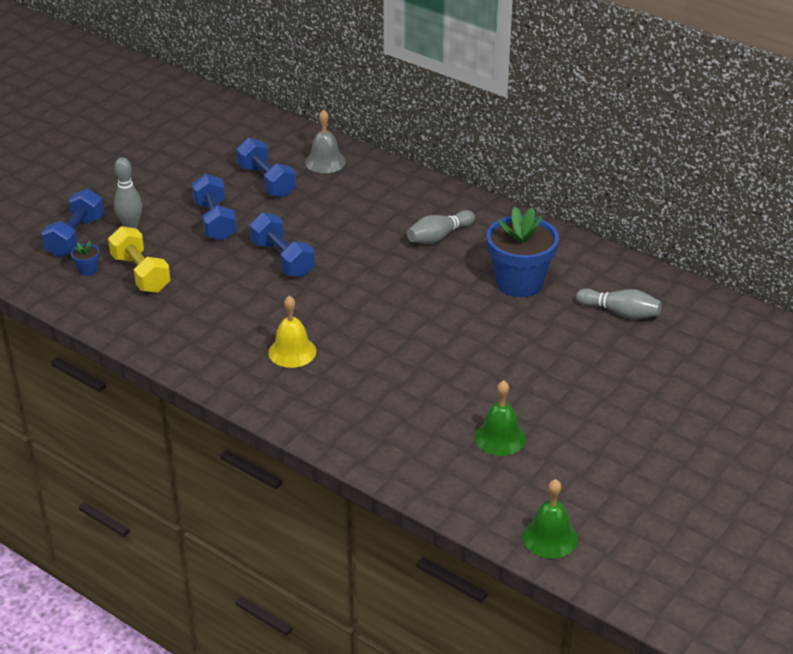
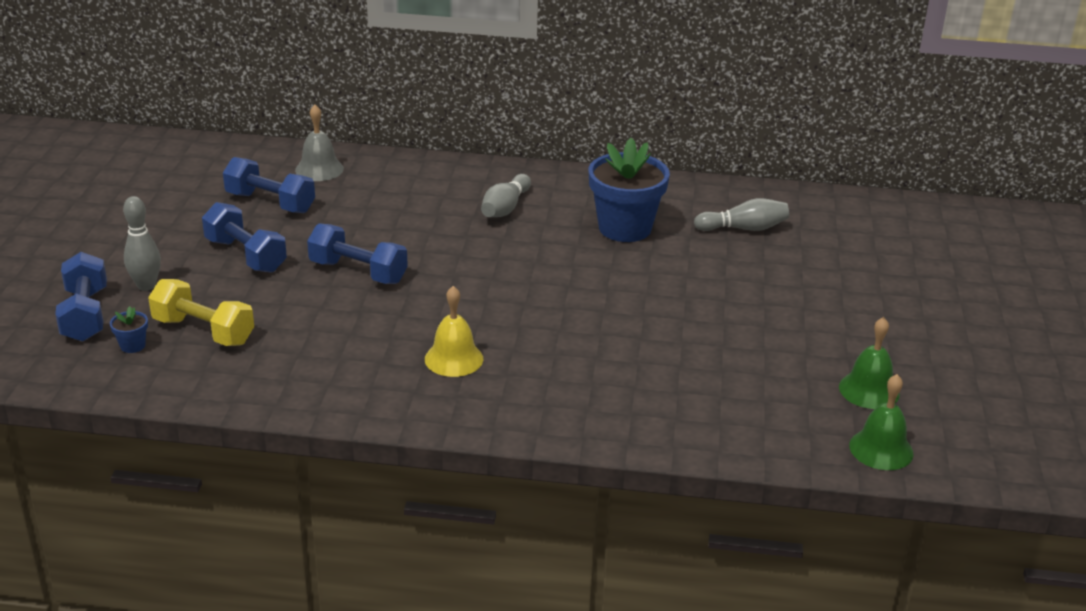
camera: 30 degrees left, 5 degrees down
green bell [475,380,526,456] -> green bell moved to [839,317,900,409]

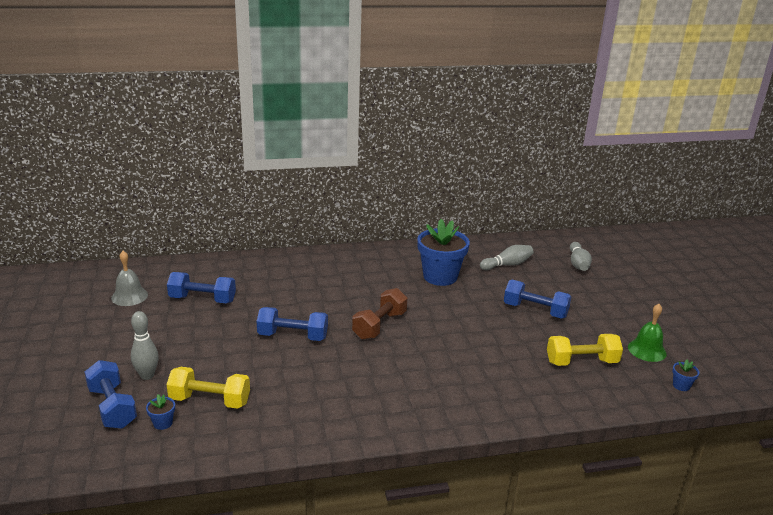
camera: 20 degrees left, 5 degrees down
blue dumbbell [202,202,287,273] -> blue dumbbell moved to [504,280,572,319]
grey bell [295,105,344,181] -> grey bell moved to [111,251,148,306]
yellow bell [425,286,483,377] -> none
grey bowling pin [481,174,531,217] -> grey bowling pin moved to [570,242,592,271]
green bell [849,374,914,470] -> blue flower pot [672,360,699,391]
none -> brown dumbbell [352,288,407,340]
none -> yellow dumbbell [547,334,623,366]

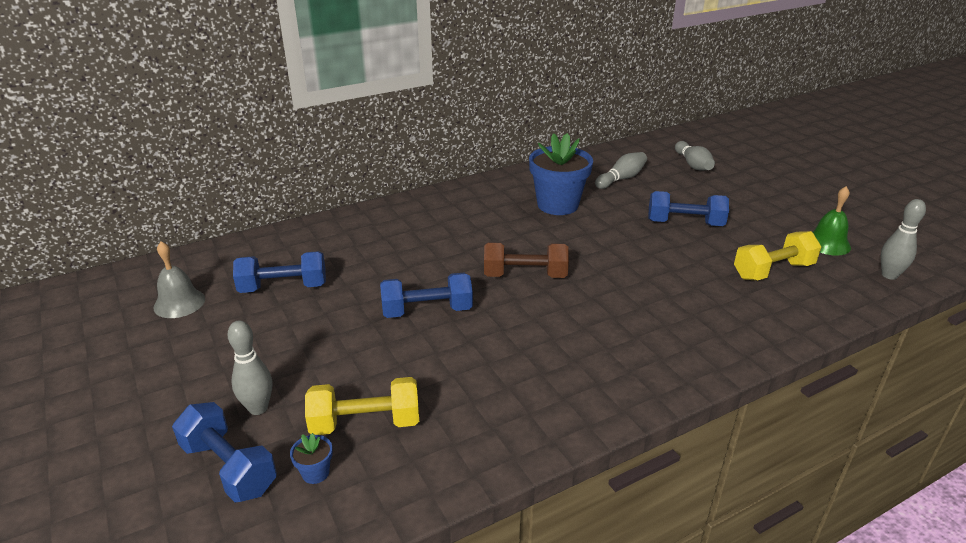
camera: 15 degrees left, 5 degrees up
brown dumbbell [352,288,407,340] -> brown dumbbell turned 75 degrees clockwise [484,242,569,278]
blue flower pot [672,360,699,391] -> grey bowling pin [881,199,926,280]

